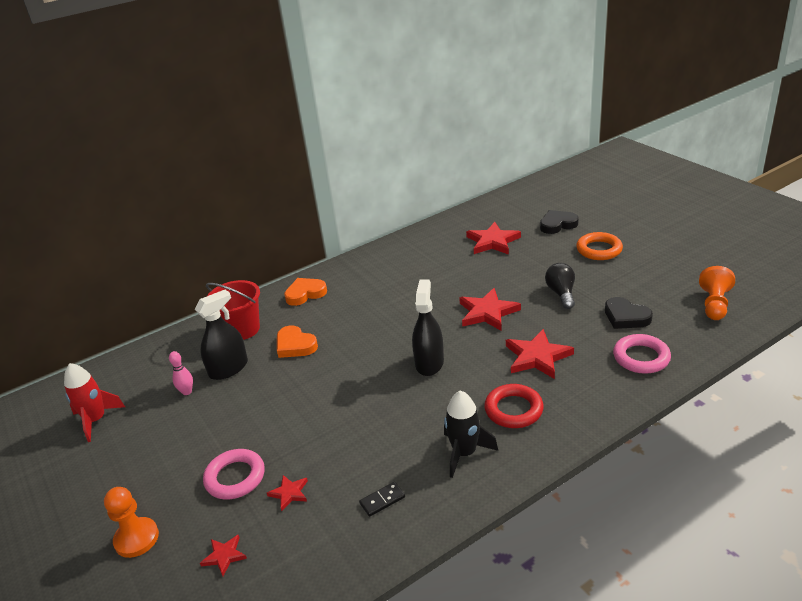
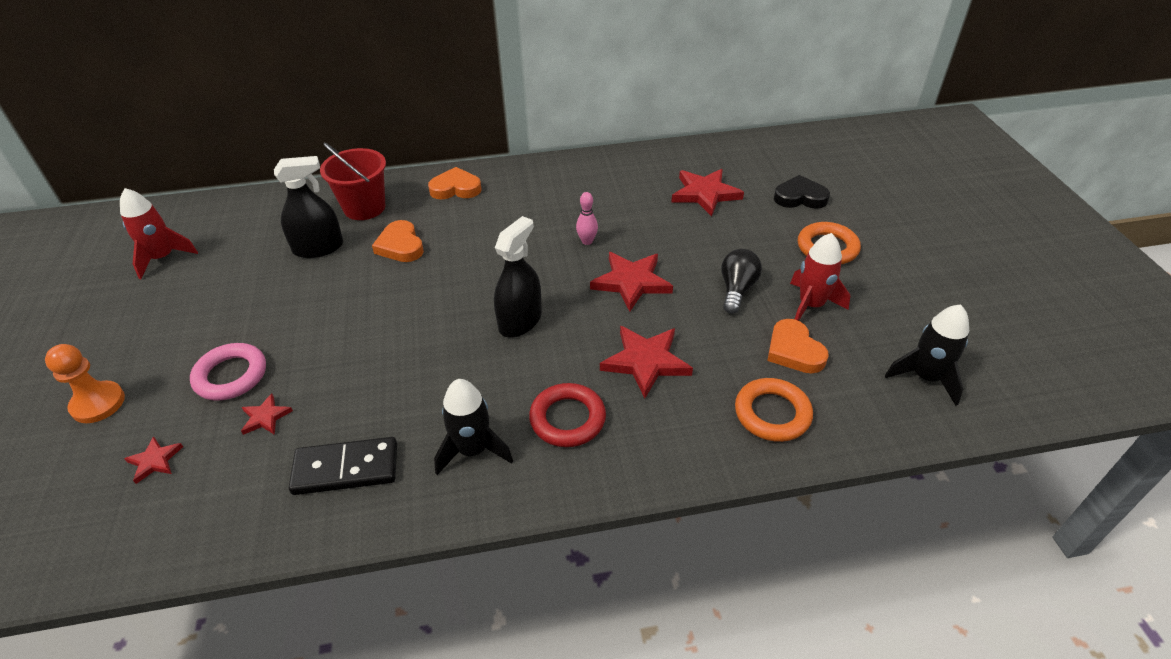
camera: 20 degrees right, 10 degrees up
pink bowling pin [169,351,193,395] -> pink bowling pin moved to [576,192,598,245]
black domino [359,482,405,517] -> black domino [289,437,397,495], size x1.93
black heart [605,297,653,329] -> orange heart [767,319,829,373]
pink ring [613,334,671,374] -> orange ring [735,378,813,442]
orange pawn [699,266,735,320] -> black rocket [885,304,969,406]
none -> red rocket [790,233,850,321]

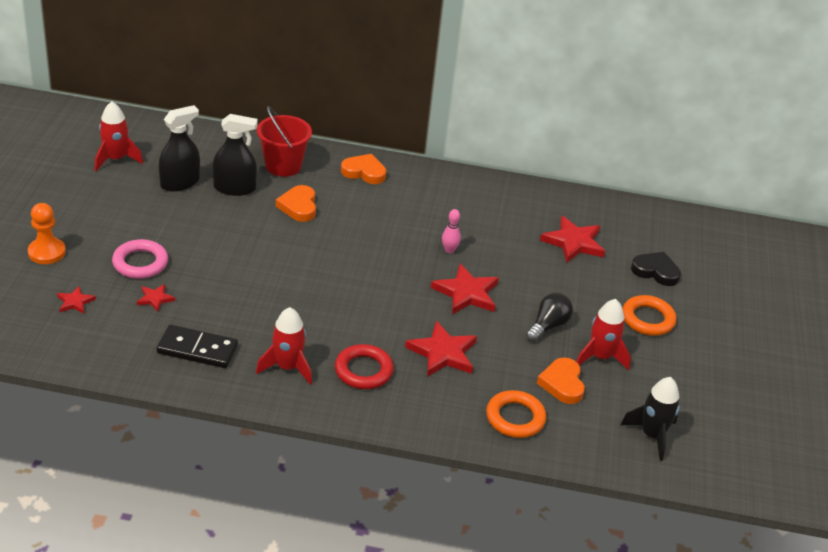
camera: 15 degrees right, 5 degrees down
black rocket [434,379,513,475] -> red rocket [256,307,312,385]
black spray bottle [494,216,542,338] -> black spray bottle moved to [159,105,200,192]

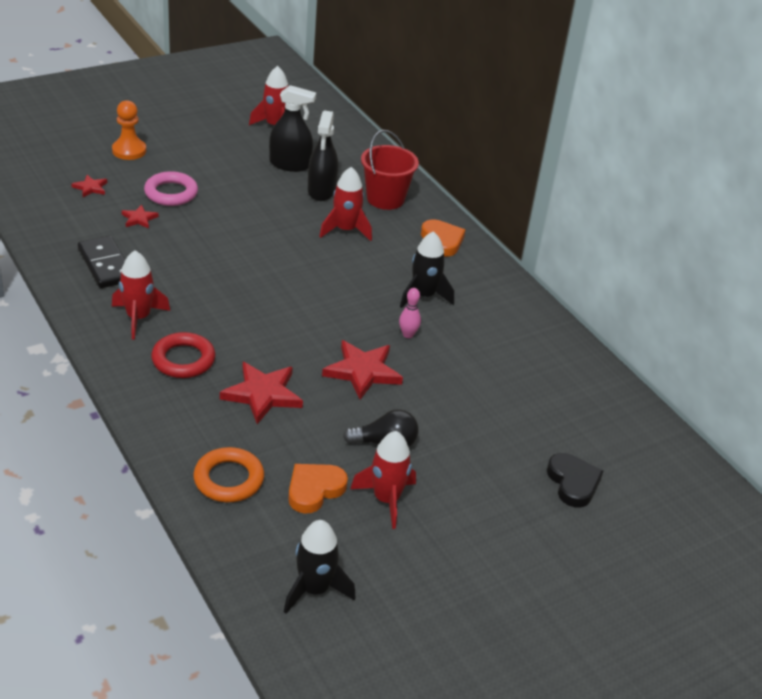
camera: 50 degrees right, 0 degrees up
black spray bottle [212,114,257,196] -> black spray bottle turned 45 degrees clockwise [308,111,338,201]
orange heart [276,185,316,222] -> red rocket [319,167,372,241]
red star [540,216,605,263] -> none
orange ring [622,295,676,336] -> none
none -> black rocket [400,231,454,308]

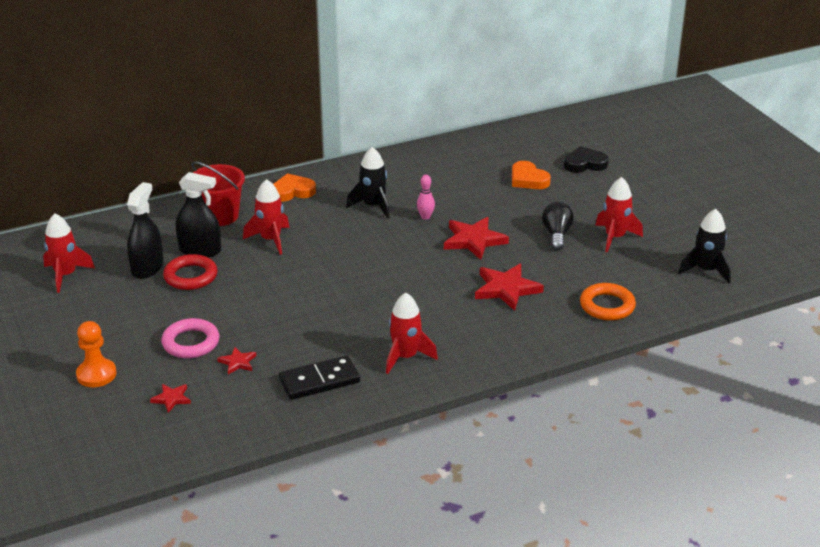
camera: 80 degrees left, 5 degrees down
red ring [151,332,215,378] -> red ring moved to [163,254,217,290]
orange heart [289,464,348,514] -> orange heart moved to [512,161,551,189]

